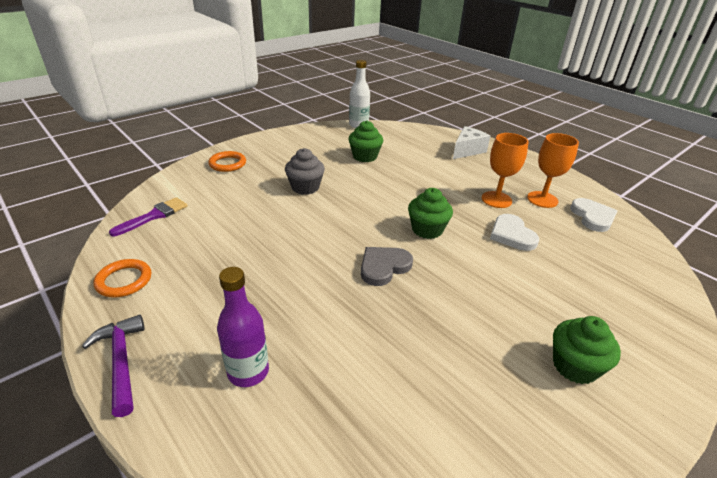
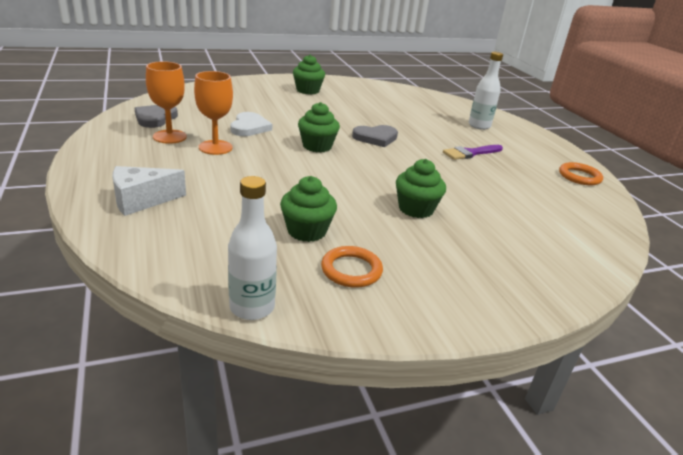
camera: 160 degrees left, 5 degrees down
purple hammer [82,315,145,417] -> none
purple brush [109,197,188,236] -> purple brush moved to [443,145,503,160]
orange ring [208,151,246,172] -> orange ring moved to [321,246,383,288]
purple bottle [217,267,269,387] -> white bottle [469,52,503,130]
grey cupcake [285,148,325,195] -> green cupcake [396,159,446,218]
white heart [570,198,617,232] -> grey heart [135,105,178,128]

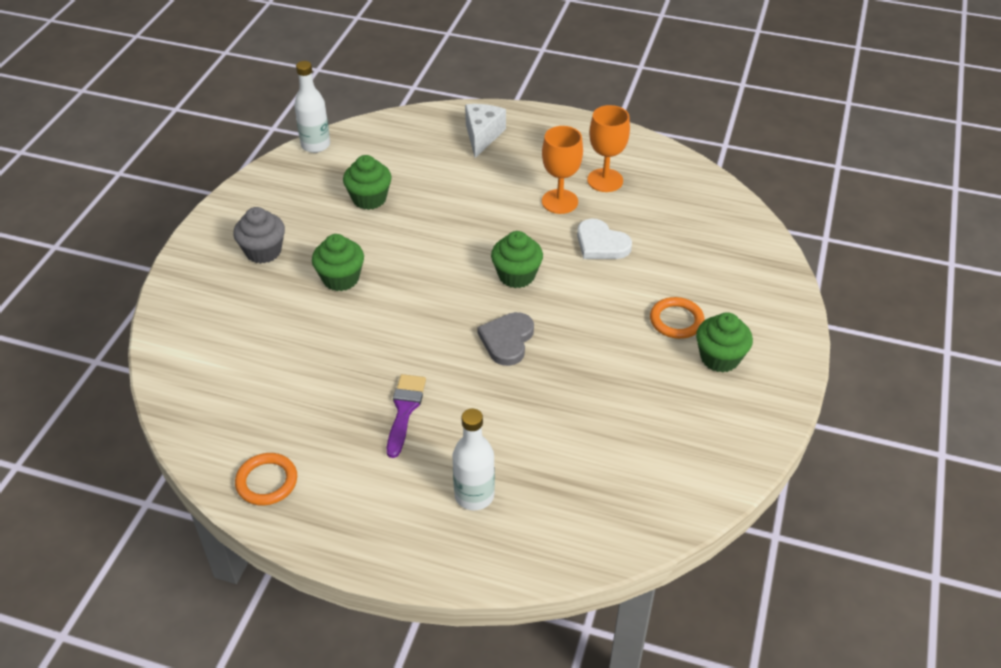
camera: 130 degrees right, 15 degrees up
grey heart [135,105,178,128] -> none
orange ring [321,246,383,288] -> orange ring moved to [650,297,704,339]
none -> grey cupcake [233,207,285,264]

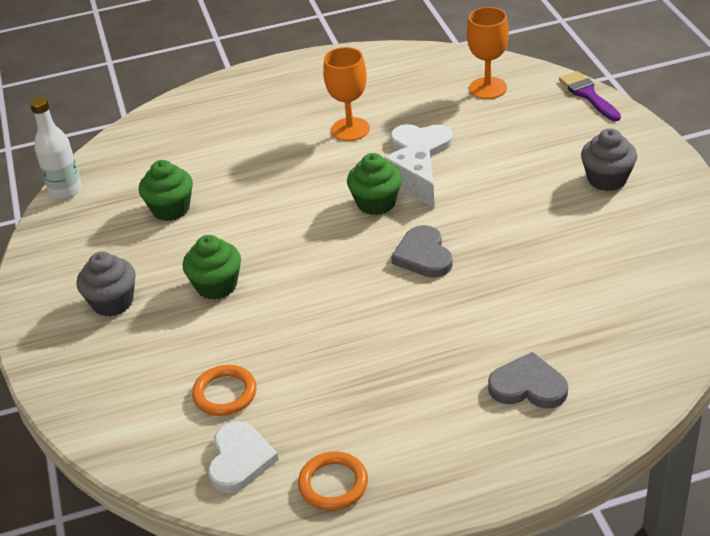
camera: 30 degrees left, 5 degrees down
purple brush [387,374,426,458] -> purple brush moved to [559,71,621,121]
white bottle [452,409,495,511] -> grey heart [488,352,568,409]
white cheese [465,104,506,158] -> white cheese moved to [384,143,435,208]
orange goblet [587,105,630,192] -> orange goblet moved to [467,7,509,99]
orange ring [650,297,704,339] -> orange ring moved to [192,365,257,416]
green cupcake [696,312,753,373] -> grey cupcake [581,128,637,191]
none -> white heart [208,421,279,493]

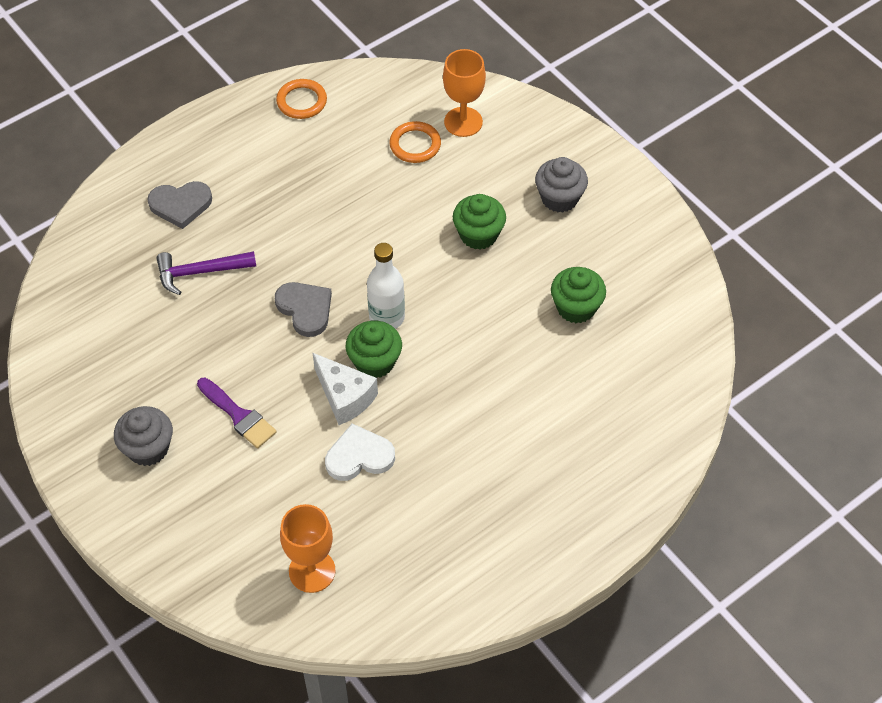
camera: 155 degrees right, 15 degrees up
white bottle [30,97,82,199] -> white bottle moved to [367,243,405,329]
white heart [208,421,279,493] -> none
orange goblet [323,47,370,141] -> orange goblet moved to [443,49,486,137]
purple brush [559,71,621,121] -> purple brush moved to [197,378,277,448]
none -> purple hammer [156,251,256,295]

